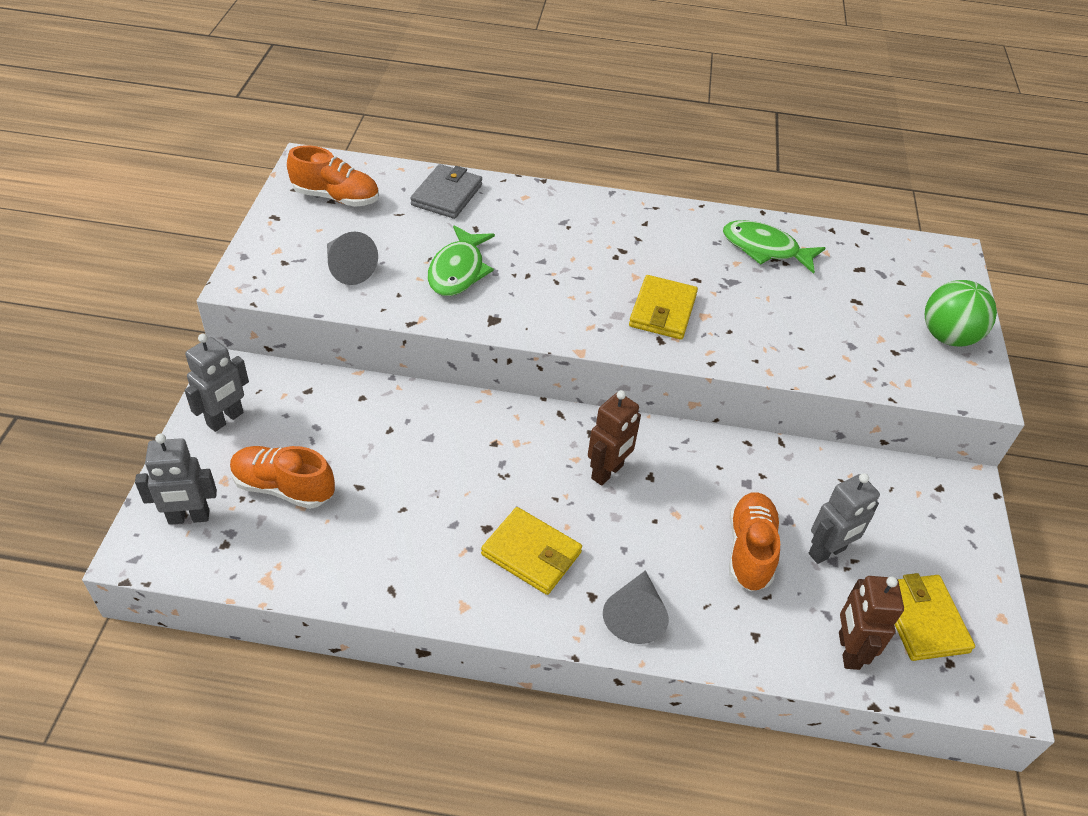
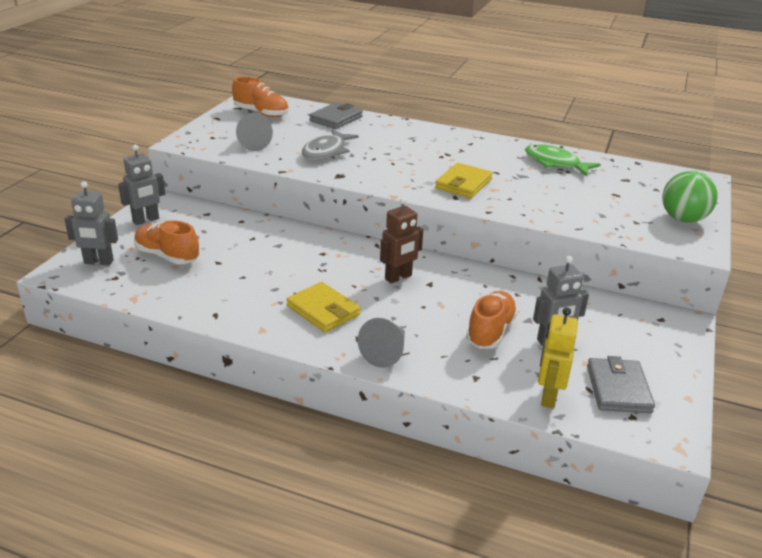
camera: 15 degrees right, 15 degrees down
green fish [428,225,495,296] -> grey fish [302,129,359,160]
brown robot [839,576,904,670] -> yellow robot [538,307,578,408]
yellow wallet [894,573,975,661] -> grey wallet [587,356,655,413]

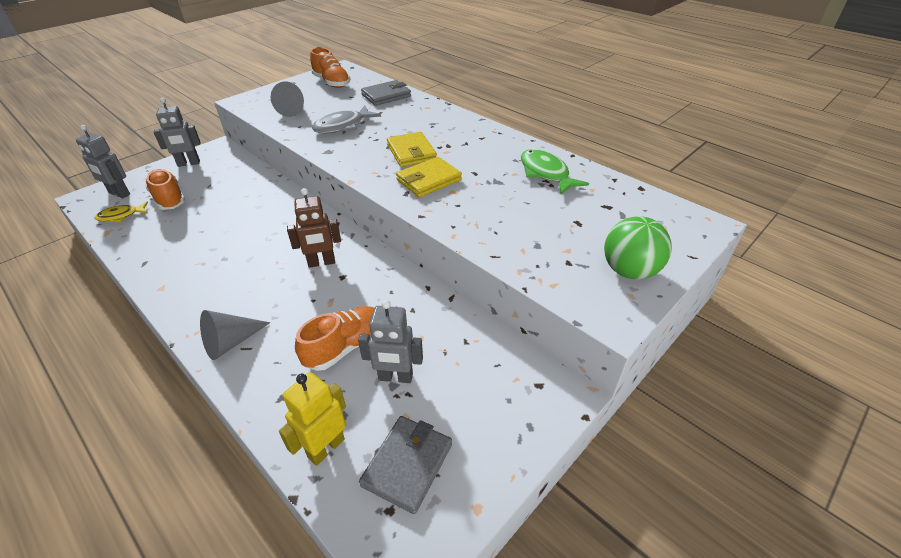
camera: 25 degrees right, 10 degrees up
yellow wallet [287,282,361,332] -> yellow wallet moved to [387,132,437,167]
none -> yellow fish [95,202,148,222]

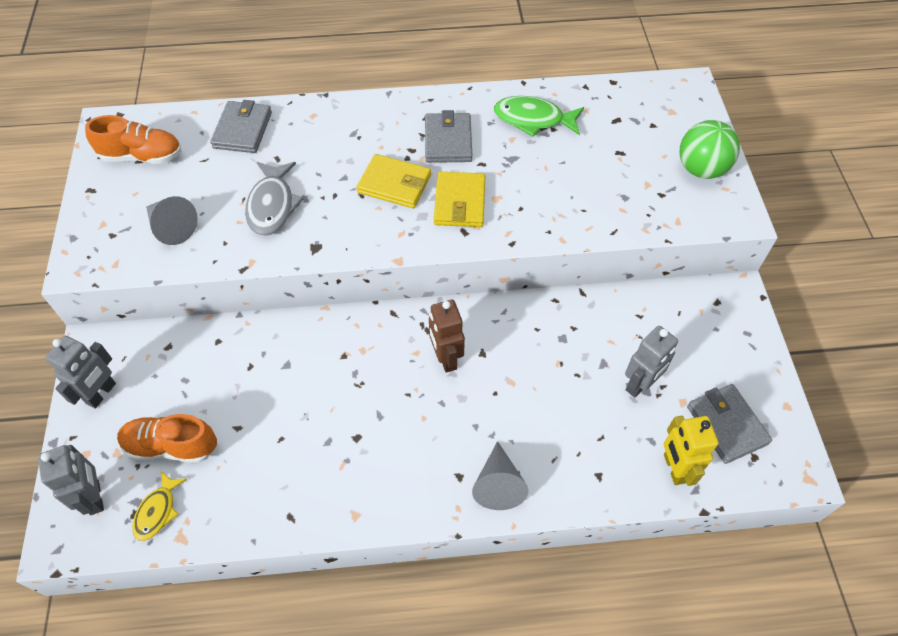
camera: 50 degrees left, 15 degrees up
grey robot [76,125,130,198] -> grey robot turned 90 degrees counterclockwise [38,445,104,515]
brown robot [287,188,341,268] -> brown robot turned 135 degrees clockwise [429,300,465,373]
orange shoe [295,306,374,371] -> none
none -> grey wallet [425,110,472,163]

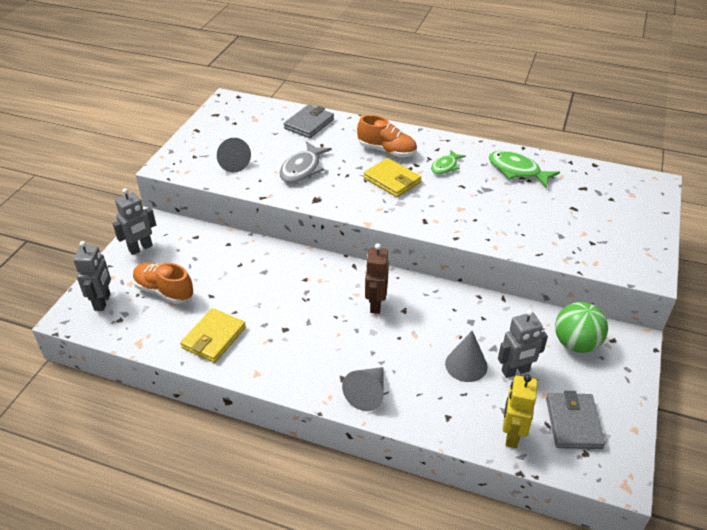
camera: 25 degrees right, 15 degrees down
orange shoe [85,115,181,164] -> orange shoe moved to [357,115,417,157]
yellow fish [132,471,187,541] -> none
grey wallet [425,110,472,163] -> green fish [431,150,466,174]
yellow wallet [434,172,485,227] -> yellow wallet moved to [180,308,246,363]
green ball [680,120,740,179] -> green ball moved to [555,302,608,353]
none -> grey cone [445,331,488,382]

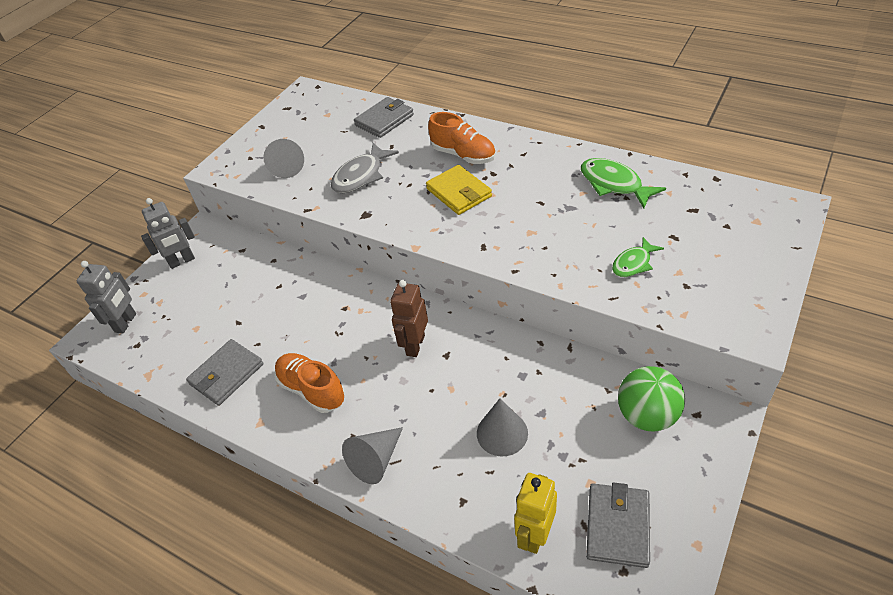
camera: 15 degrees right, 5 degrees up
orange shoe [133,263,193,304] -> orange shoe moved to [274,353,345,413]
yellow wallet [180,308,246,363] -> grey wallet [186,339,263,406]
green fish [431,150,466,174] -> green fish moved to [612,237,664,277]
grey robot [498,309,548,378] -> none

